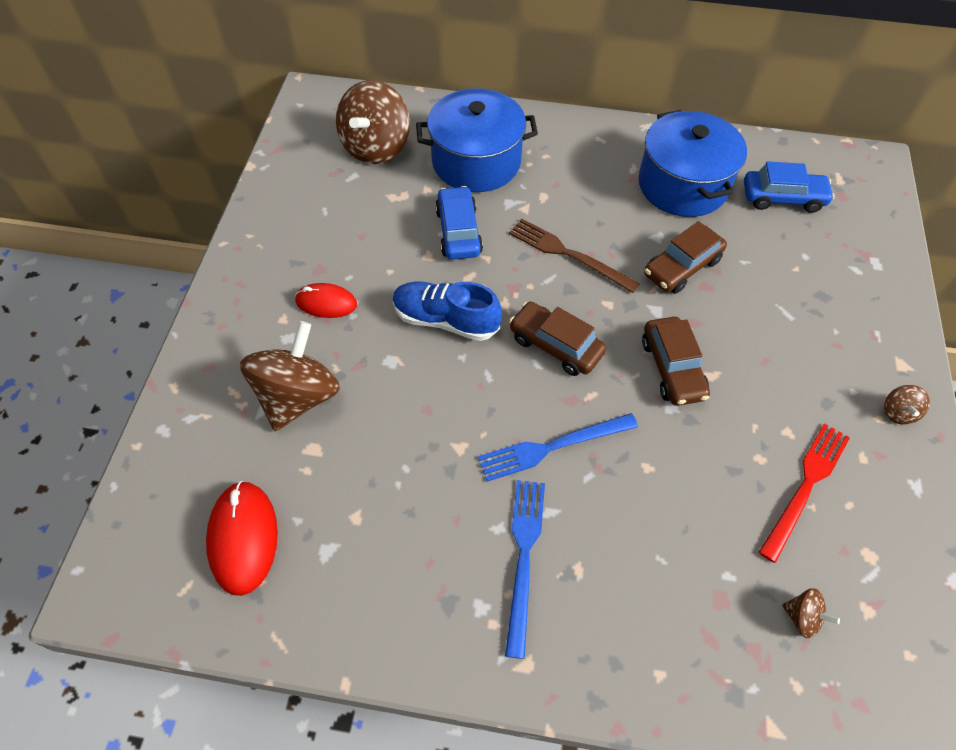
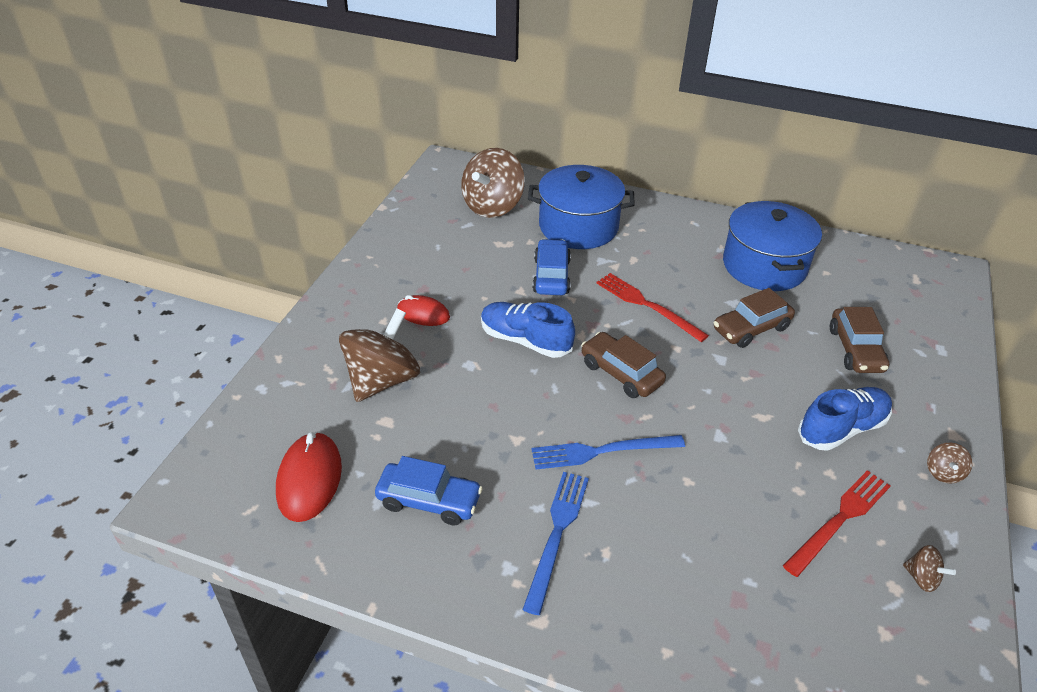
camera: 10 degrees right, 15 degrees down
brown fork [509,219,640,293] -> red fork [596,273,709,342]
brown car [642,317,710,406] -> brown car moved to [830,307,889,373]
blue car [744,162,835,213] -> blue car moved to [375,456,483,526]
brown spinning top [782,588,840,638] -> brown spinning top moved to [903,545,956,592]
none -> blue shoe [798,387,892,451]

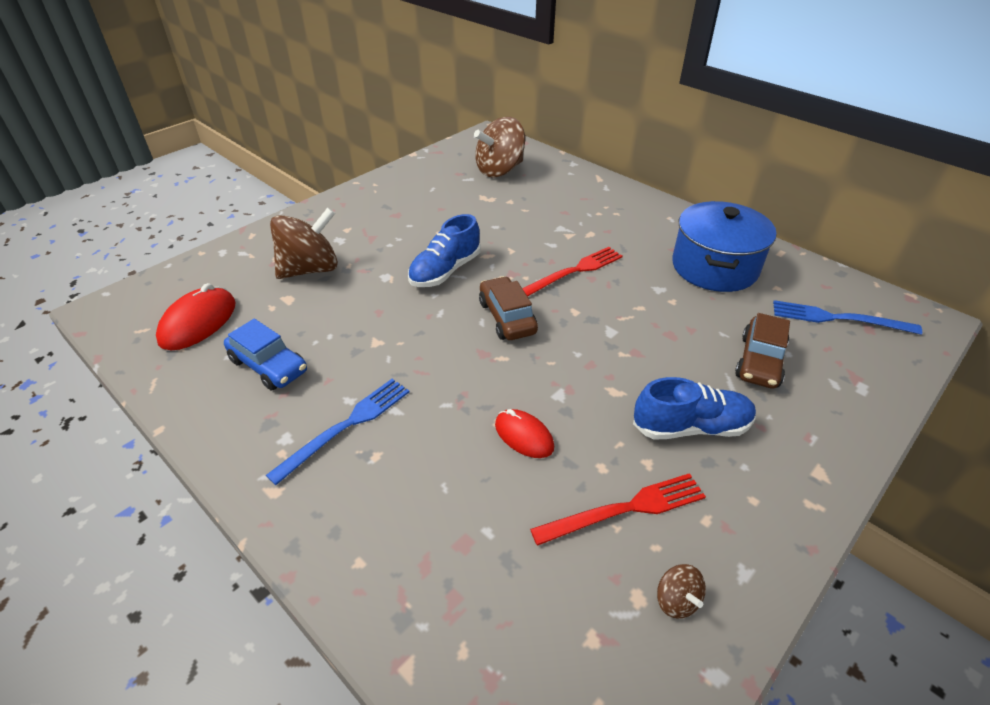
camera: 25 degrees right, 0 degrees up
red mouse [397,295,450,326] -> red mouse moved to [495,409,554,458]
blue shoe [481,302,575,358] -> blue shoe turned 105 degrees counterclockwise [408,214,481,287]
blue pot [528,165,635,249] -> none
blue fork [531,435,685,470] -> blue fork moved to [773,300,922,334]
blue car [533,239,571,295] -> none
red fork [596,273,709,342] -> red fork turned 75 degrees clockwise [522,247,623,297]
brown car [714,288,795,348] -> none
brown spinning top [927,443,973,484] -> none

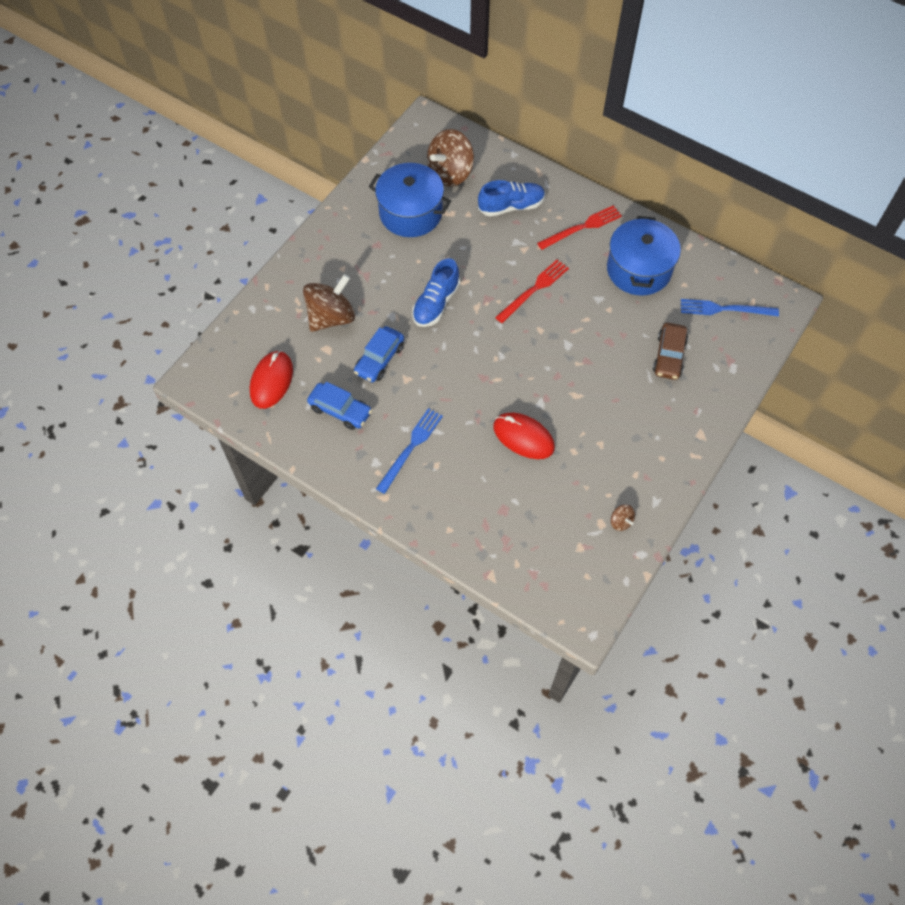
camera: 10 degrees left, 20 degrees up
brown car [479,276,538,340] -> none
red mouse [495,409,554,458] -> red mouse [493,413,555,459], size x1.54
red fork [530,473,706,546] -> red fork moved to [537,205,622,250]
blue shoe [633,377,756,440] -> blue shoe moved to [478,180,545,217]
none -> blue car [354,326,404,383]
none -> blue pot [368,163,451,237]

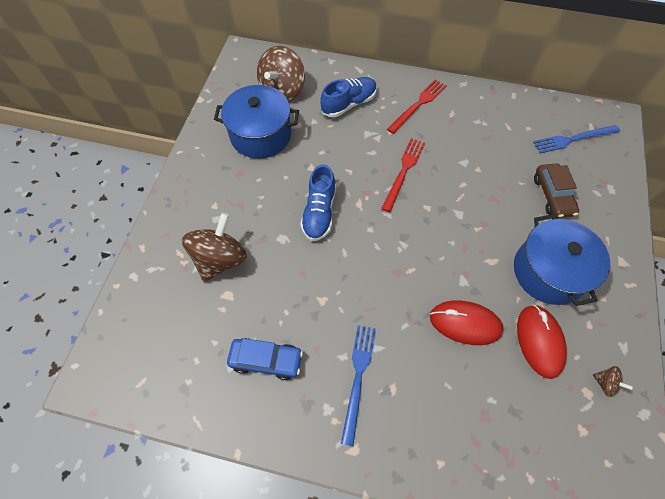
camera: 20 degrees left, 0 degrees up
red mouse [249,351,293,409] -> red mouse moved to [517,304,567,379]
blue car [354,326,404,383] -> none
blue pot [607,216,681,296] -> blue pot moved to [514,214,610,306]

